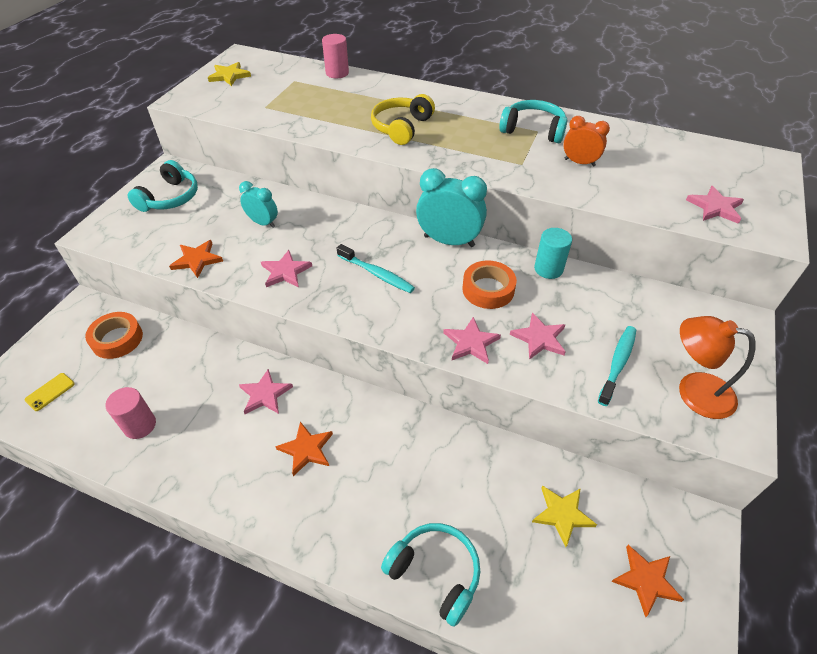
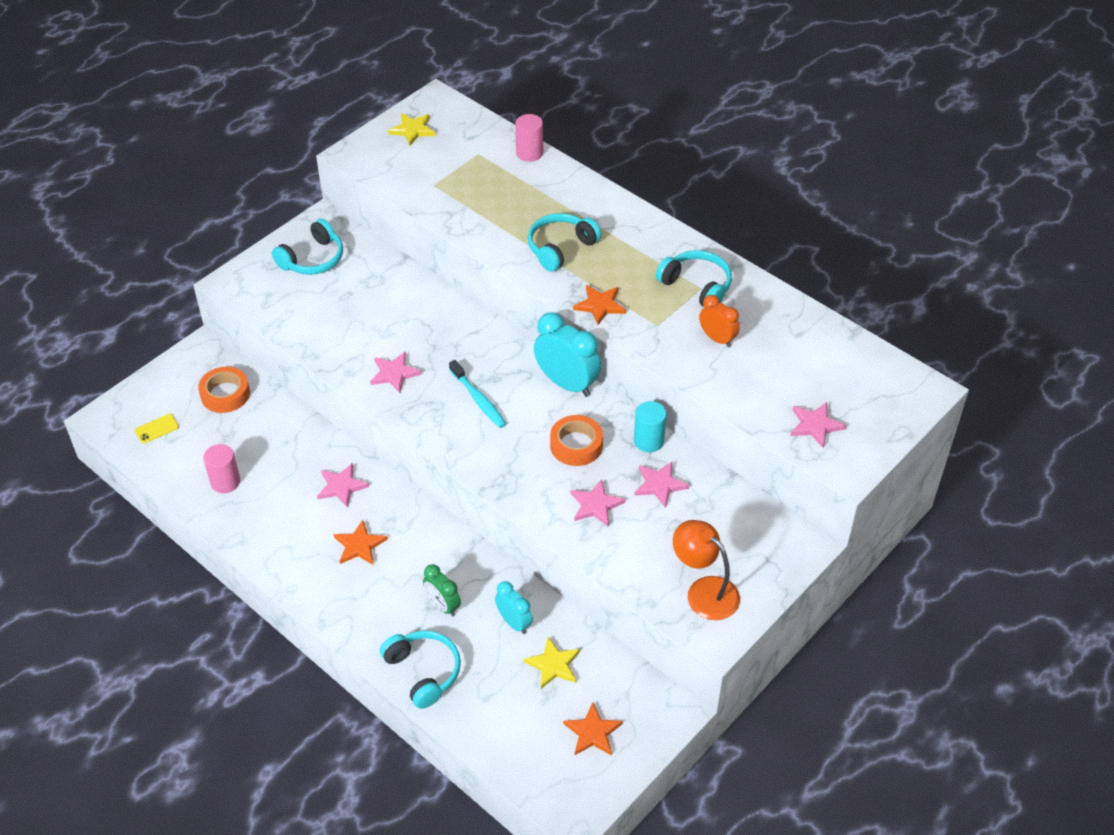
camera: 20 degrees right, 0 degrees up
orange star [169,240,223,278] -> orange star moved to [573,285,626,325]
turquoise clock [239,181,278,228] -> turquoise clock moved to [495,581,533,634]
yellow headphones [371,94,435,145] -> turquoise headphones [528,213,602,272]
pink star [443,317,501,364] -> pink star moved to [634,462,689,508]
turquoise toothbrush [598,326,636,406] -> none
none -> green clock [423,564,461,616]

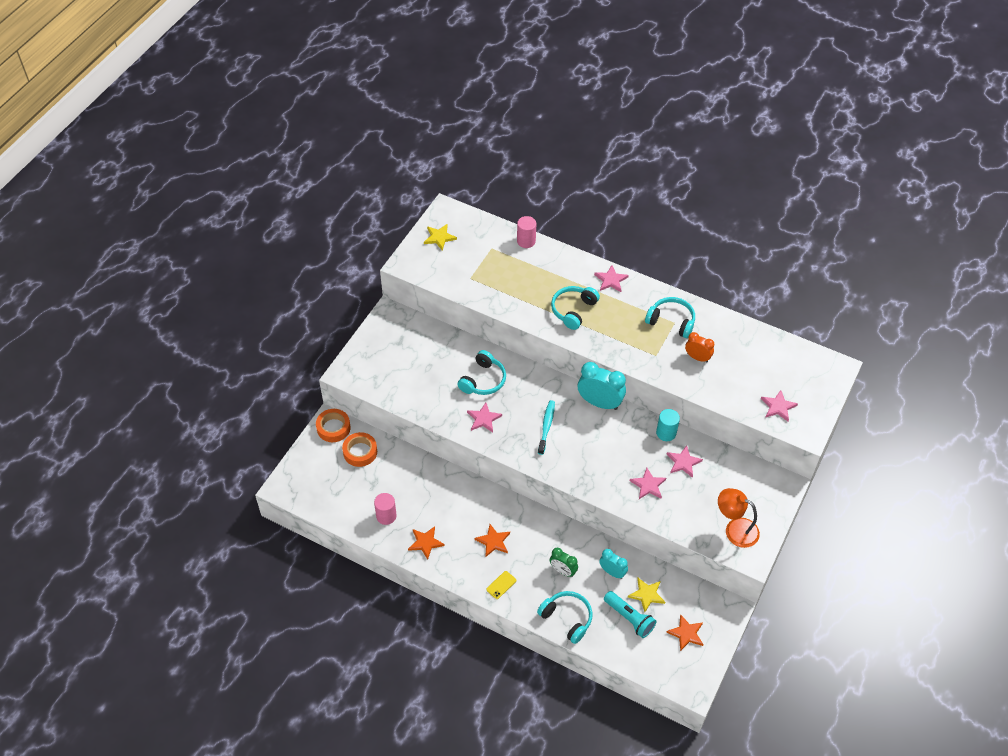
camera: 15 degrees left, 5 degrees up
yellow phone [135,414,179,444] -> yellow phone moved to [486,571,516,599]
turquoise headphones [272,219,343,275] -> turquoise headphones moved to [457,350,506,395]
pink star [317,463,369,508] -> pink star moved to [594,265,629,292]
turquoise toothbrush [449,360,506,428] -> turquoise toothbrush turned 120 degrees counterclockwise [538,400,555,455]
orange tape [550,415,603,466] -> orange tape moved to [316,409,351,442]
orange star [573,285,626,325] -> orange star moved to [408,526,445,559]
none -> turquoise flashlight [604,591,656,638]

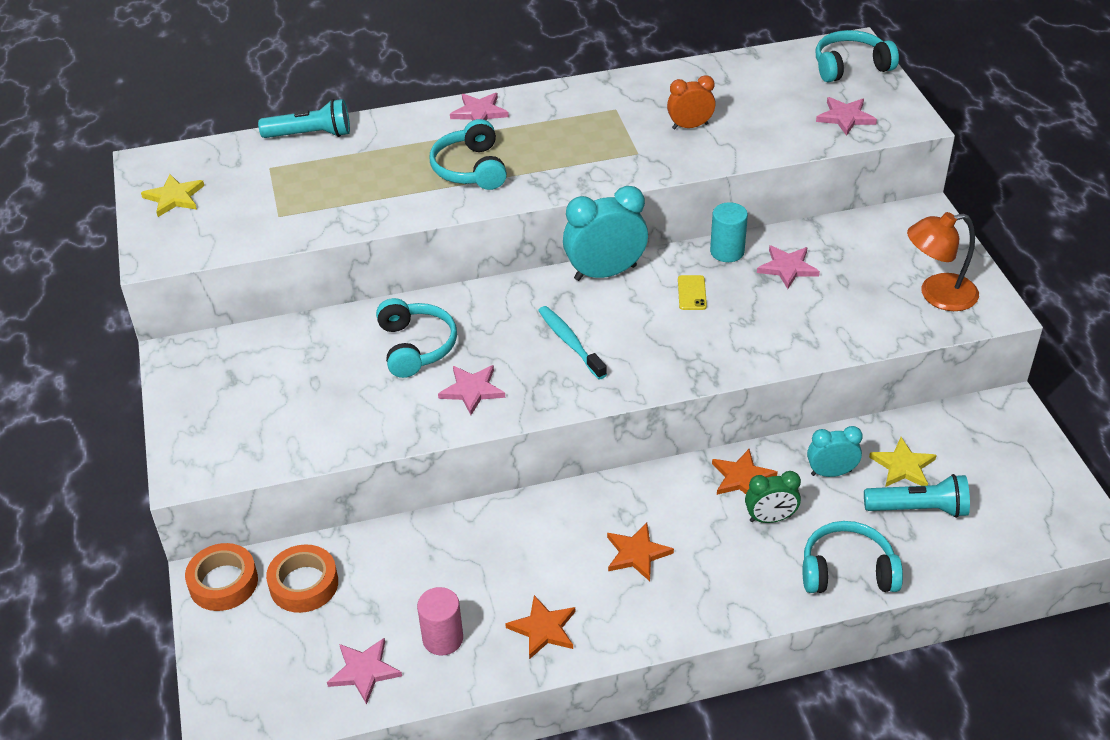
camera: 40 degrees left, 10 degrees down
yellow phone [486,571,516,599] -> yellow phone moved to [678,275,707,310]
pink cylinder [517,216,536,248] -> turquoise flashlight [258,99,350,138]
pink star [630,468,666,499] -> pink star moved to [327,638,402,704]
turquoise headphones [645,297,695,338] -> turquoise headphones moved to [816,30,899,82]
orange star [666,614,704,651] -> orange star moved to [712,449,778,495]

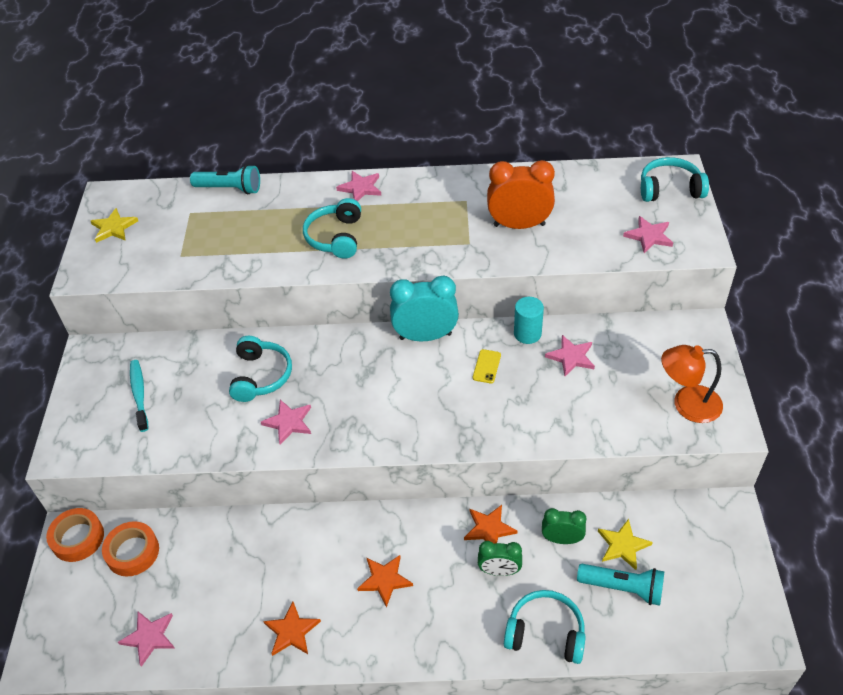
camera: 15 degrees right, 5 degrees up
pink cylinder [417,587,463,656] -> none
turquoise toothbrush [538,306,607,379] -> turquoise toothbrush moved to [130,360,148,432]
orange clock [667,75,716,129] -> orange clock [487,160,555,229], size x1.70
turquoise clock [807,426,863,477] -> green clock [542,508,586,544]

